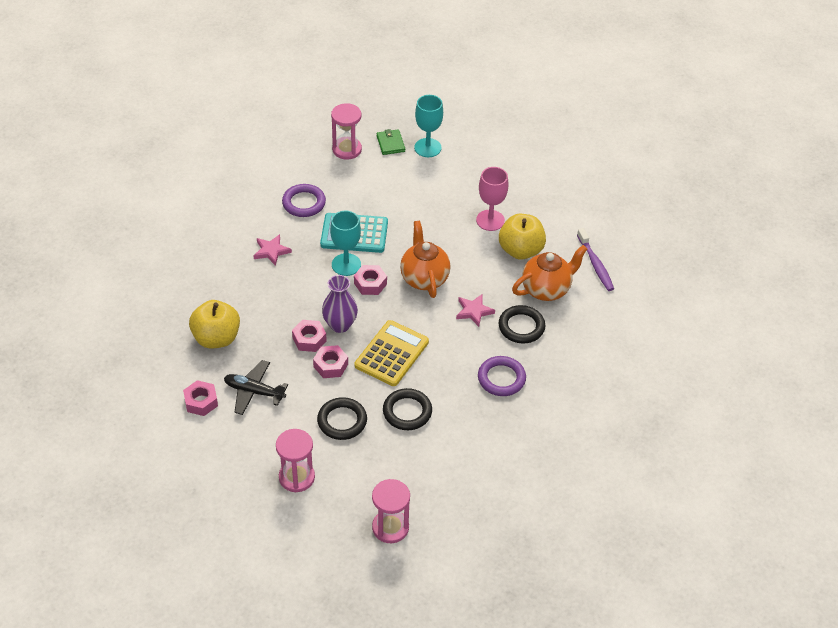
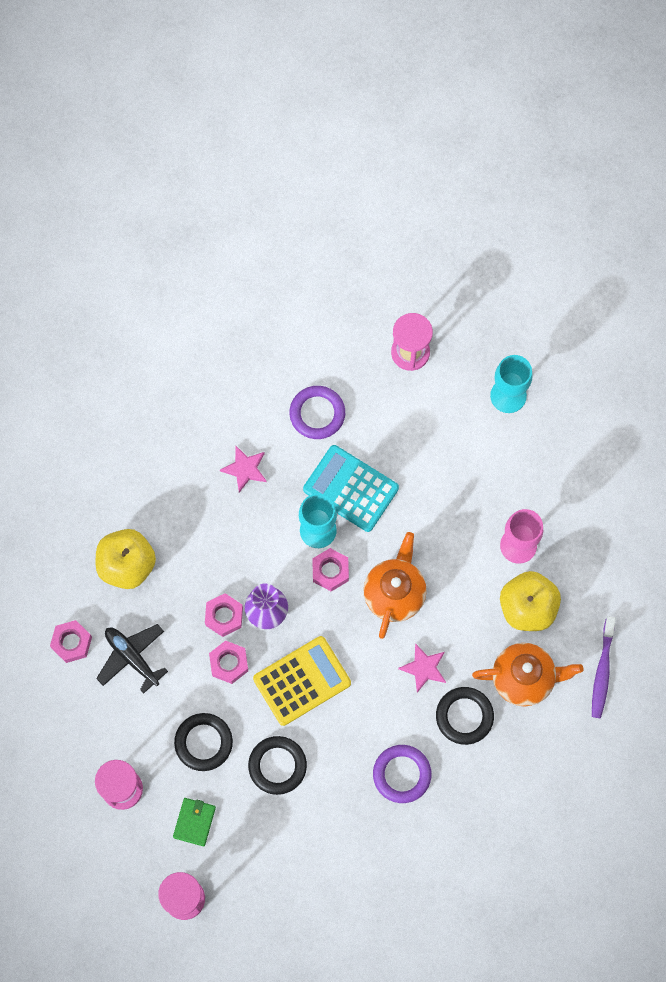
camera: 30 degrees right, 25 degrees up
green wallet [376,129,405,155] -> green wallet moved to [173,798,216,846]

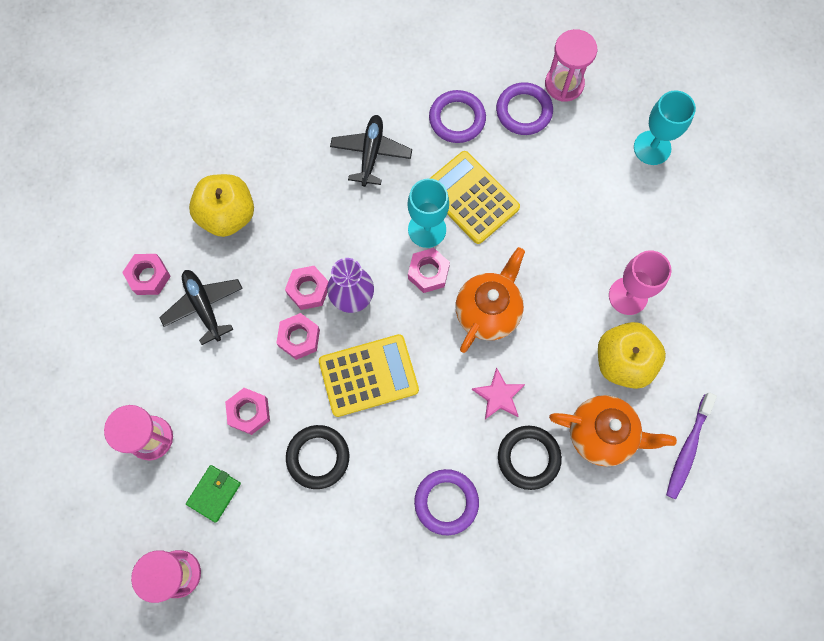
camera: 15 degrees right, 0 degrees up
black ring [174,713,233,771] -> pink nut [225,388,270,435]
pink star [220,446,267,493] -> black plane [330,115,412,187]
turquoise calculator [303,445,399,532] -> yellow calculator [429,151,520,244]
none -> purple ring [496,82,553,135]

